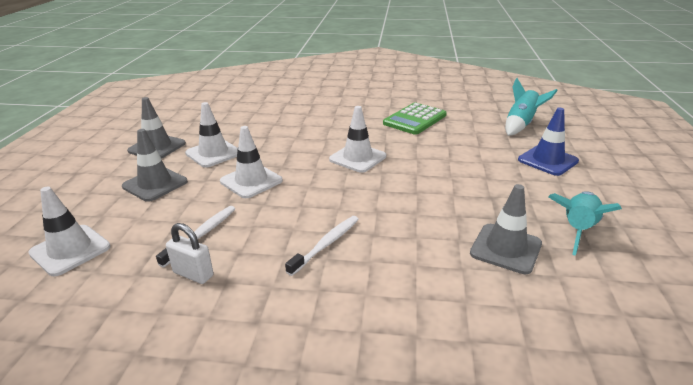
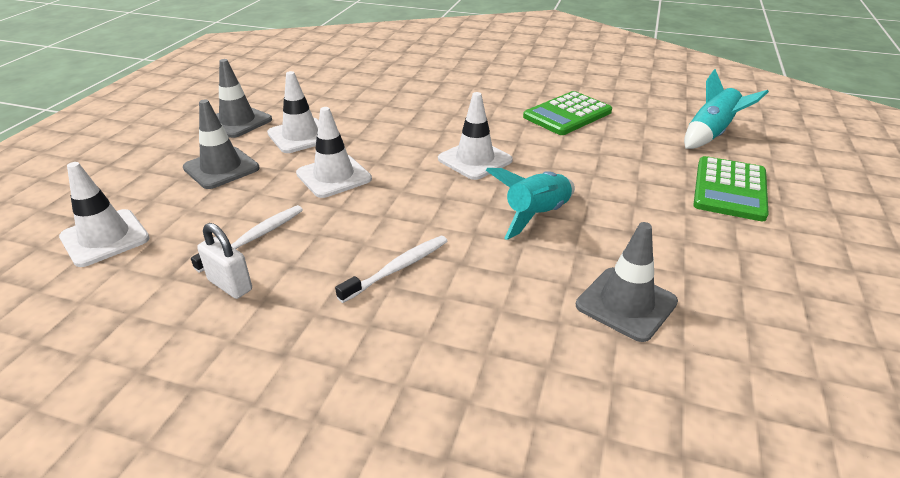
camera: 10 degrees right, 5 degrees up
blue traffic cone [518,107,579,176] -> green calculator [693,156,769,221]
turquoise rocket [548,191,622,256] -> turquoise rocket moved to [486,168,575,240]

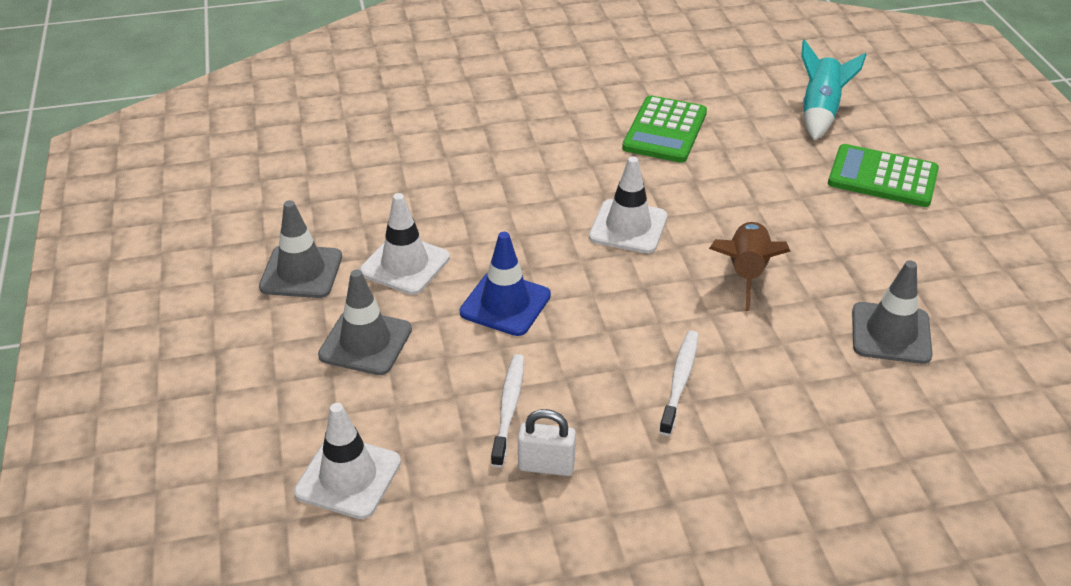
camera: 30 degrees left, 5 degrees up
white traffic cone [296,107,372,198] -> blue traffic cone [459,232,551,336]
turquoise rocket [486,168,575,240] -> brown rocket [709,222,791,311]
green calculator [693,156,769,221] -> green calculator turned 120 degrees clockwise [828,144,939,207]

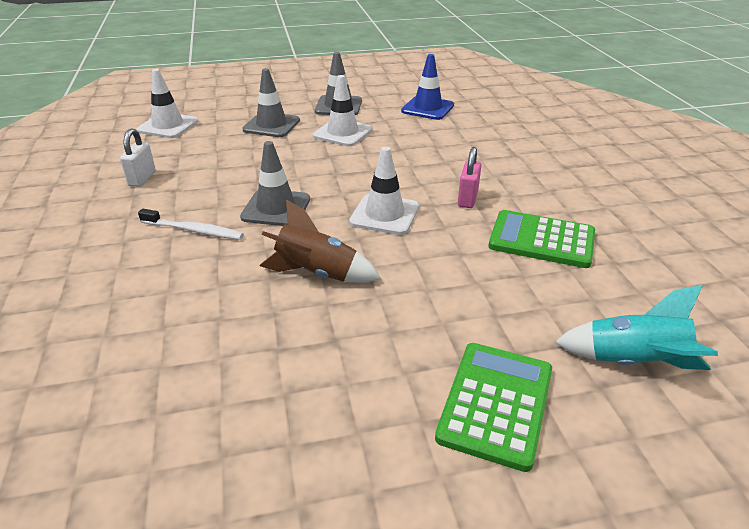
camera: 90 degrees right, 5 degrees down
blue traffic cone [459,232,551,336] -> blue traffic cone moved to [401,54,454,120]
white toothbrush [491,354,524,468] -> none
grey traffic cone [852,260,933,364] -> grey traffic cone moved to [240,141,310,226]
none -> pink padlock [458,147,481,208]

